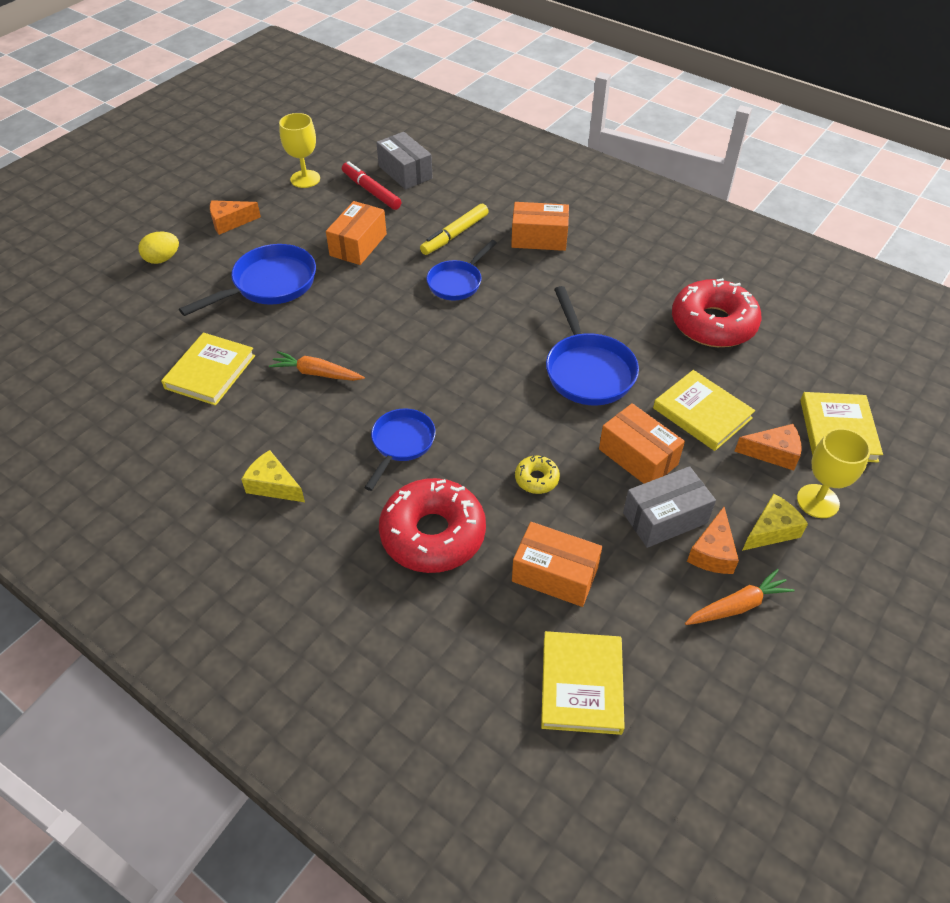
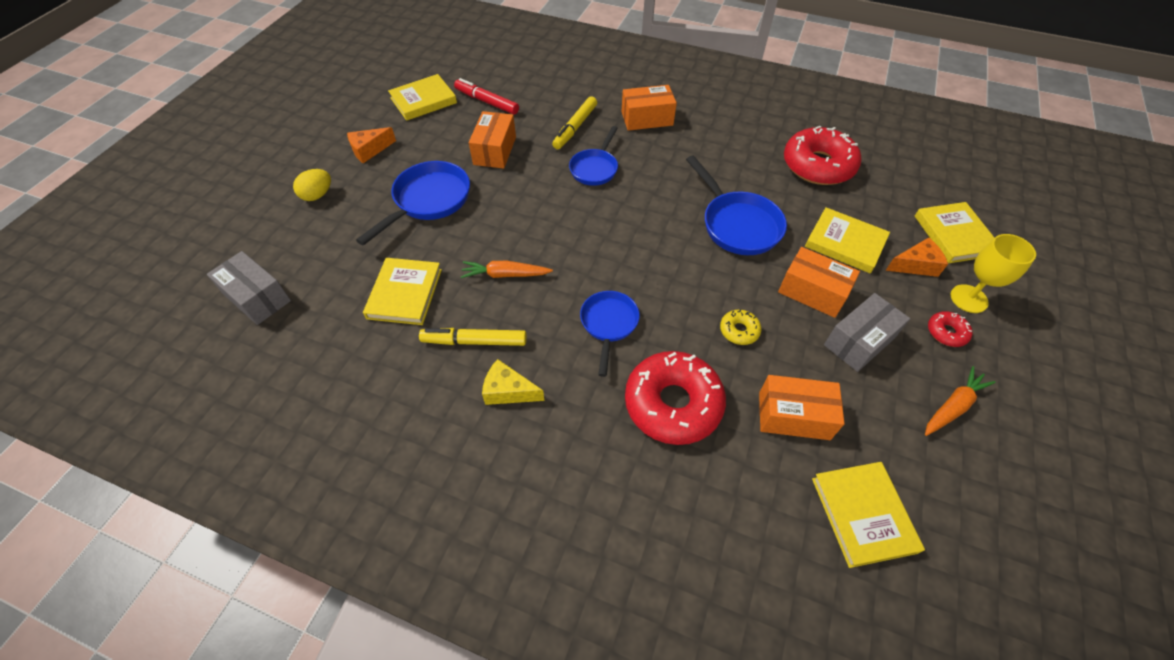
camera: 15 degrees left, 5 degrees up
yellow goblet [279,113,320,188] -> yellow book [388,74,457,121]
grey box [376,132,432,189] -> grey box moved to [207,251,291,325]
orange cheese [687,507,739,574] -> none
yellow cheese [742,494,808,551] -> red donut [928,311,973,347]
none -> yellow marker [419,328,527,346]

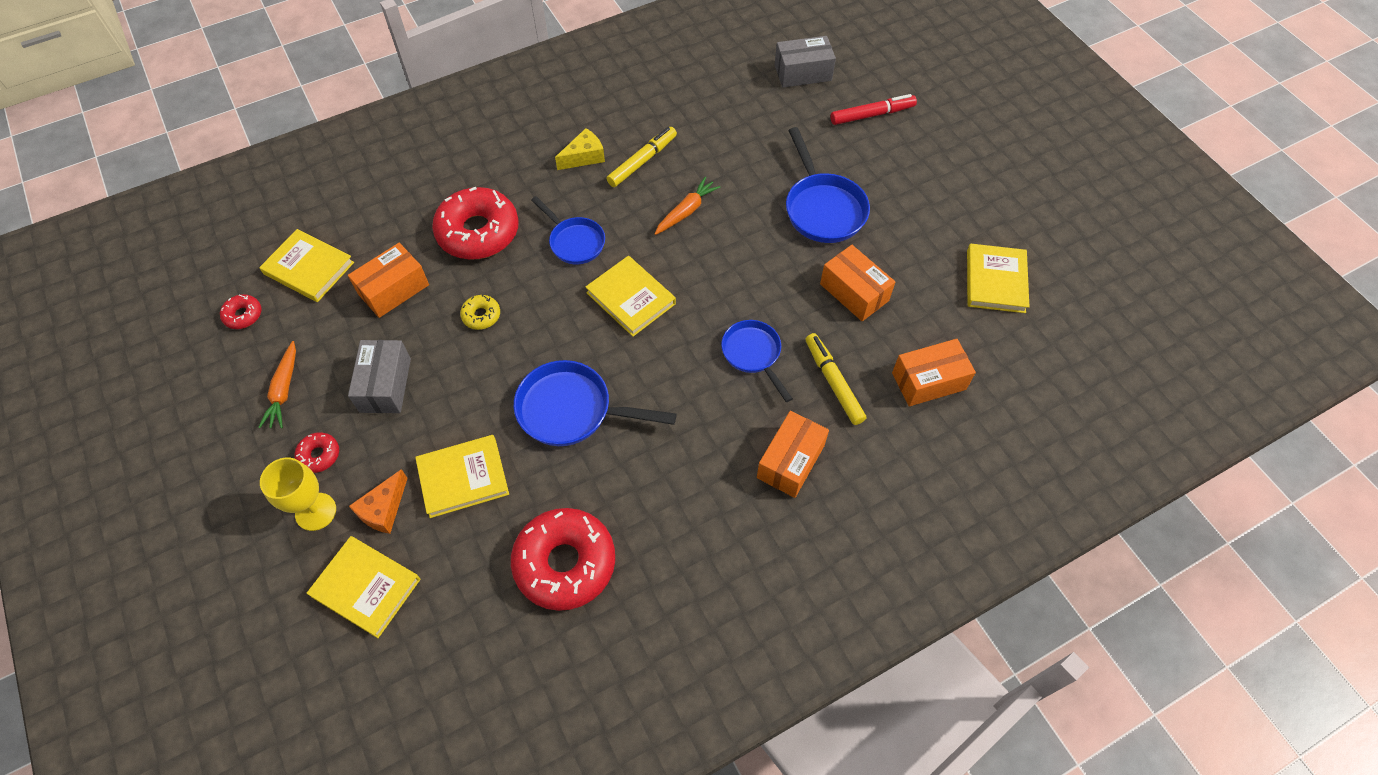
camera: 130 degrees right, 5 degrees up
yellow egg [293,169,331,201] -> none
orange cheese [347,127,396,163] -> none
yellow book [363,258,442,325] -> yellow book moved to [586,256,676,337]
red marker [454,78,519,115] -> red marker moved to [830,94,917,125]
orange box [778,247,860,318] -> orange box moved to [892,339,976,406]
none -> red donut [220,294,262,329]

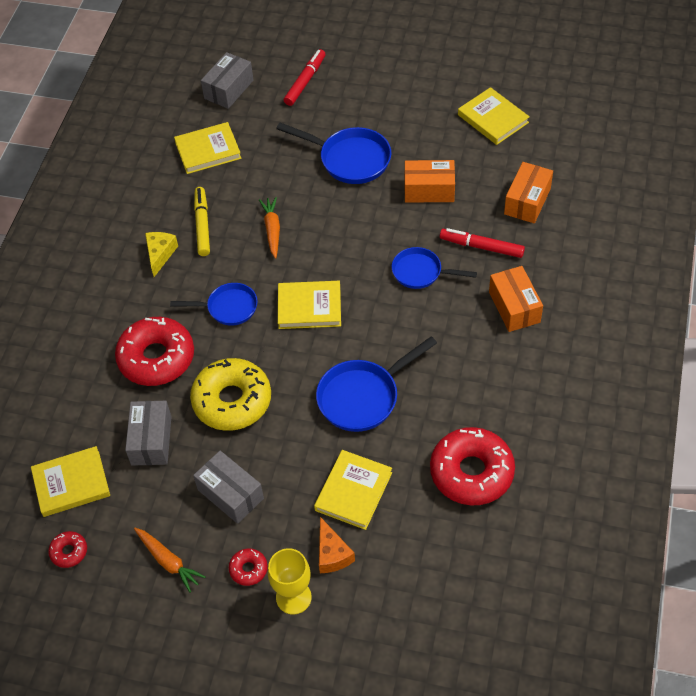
camera: 45 degrees left, 5 degrees down
yellow book [306,536,421,638] -> yellow book moved to [174,122,241,174]
orange box [348,243,429,318] -> grey box [125,401,172,466]
yellow donut [460,295,500,330] -> yellow donut [190,358,271,431], size x2.25
yellow marker [806,333,866,425] -> red marker [440,228,525,258]

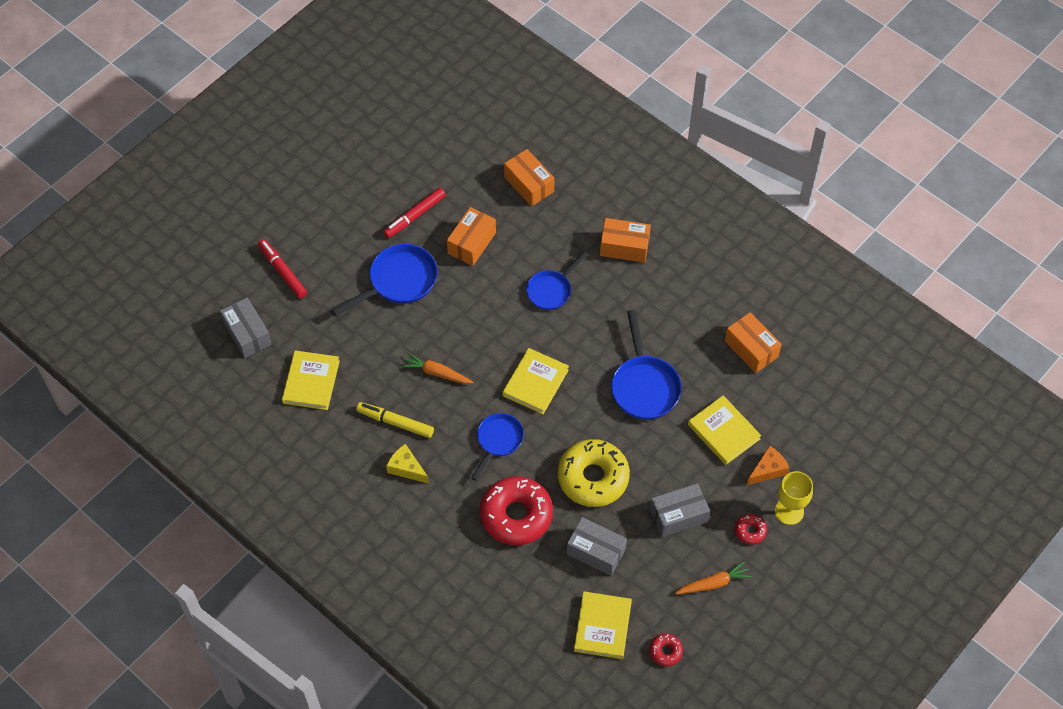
camera: 65 degrees left, 5 degrees up
orange cheese [319,517,355,573] -> orange cheese turned 45 degrees counterclockwise [747,445,789,485]
red donut [430,427,515,505] -> orange box [725,312,782,373]
red marker [440,228,525,258] -> red marker moved to [383,188,446,238]
yellow book [458,87,530,145] -> none

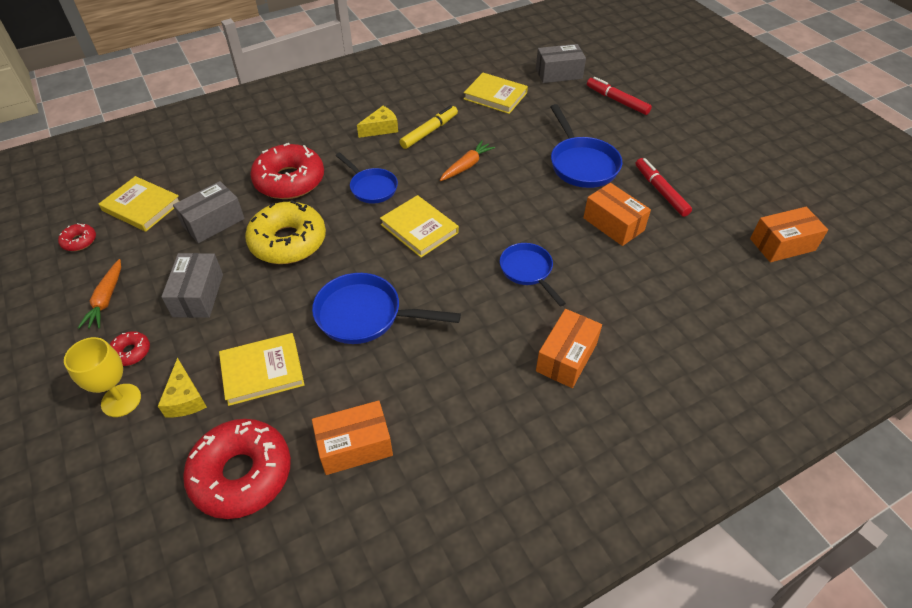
camera: 110 degrees right, 10 degrees down
red marker [258,239,307,299] -> red marker turned 120 degrees counterclockwise [587,77,652,115]
orange box [504,149,555,206] -> orange box moved to [750,207,828,262]
orange cheese [747,445,789,485] -> yellow cheese [158,358,207,417]
none -> red donut [183,419,291,519]

